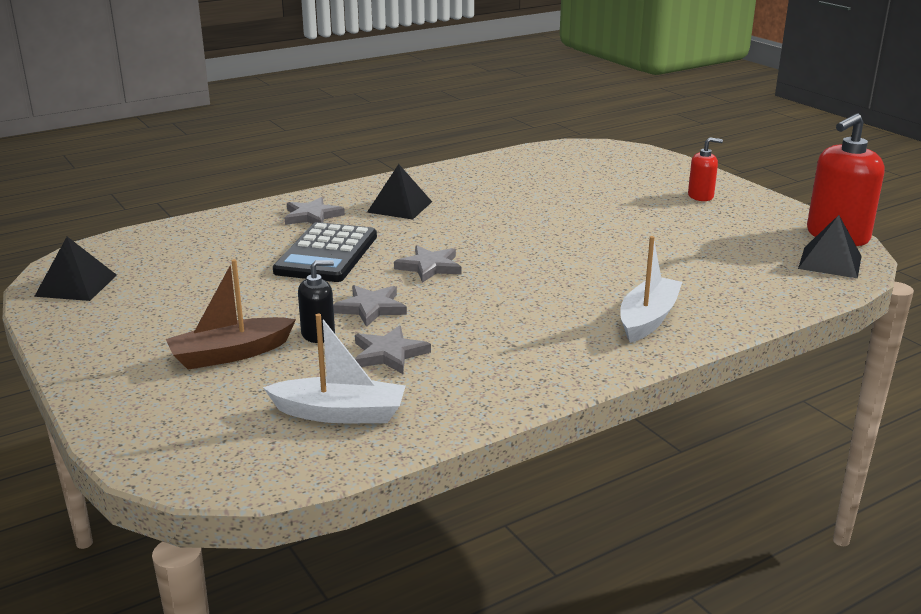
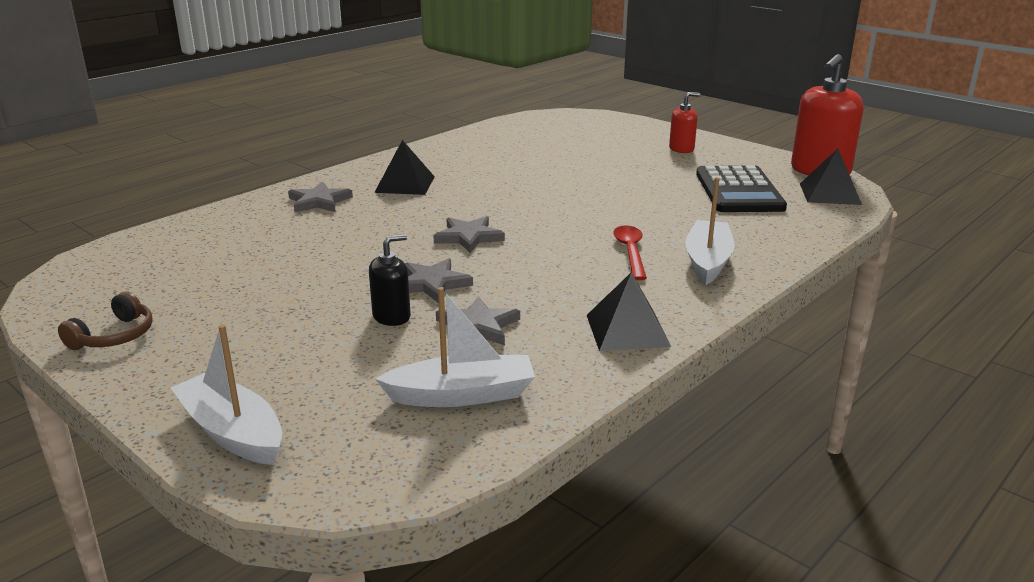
camera: 15 degrees left, 0 degrees up
black pyramid [34,237,117,301] -> black pyramid moved to [587,272,671,351]
brown boat [166,259,296,369] -> none
black calculator [273,222,377,282] -> black calculator moved to [696,165,787,212]
none -> brown headphones [58,291,153,350]
none -> white boat [171,324,282,465]
none -> red spoon [613,225,647,280]

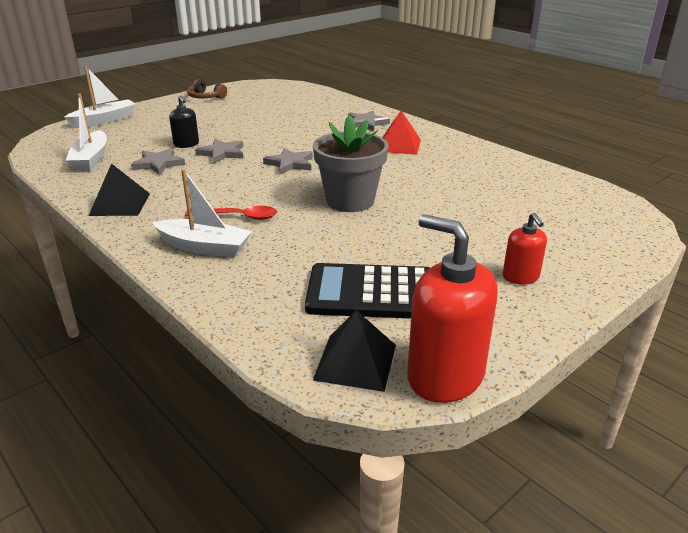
camera: 95 degrees right, 5 degrees up
black pyramid [374,140,435,195] -> red pyramid [382,111,421,155]
none -> grey flower pot [313,115,389,212]

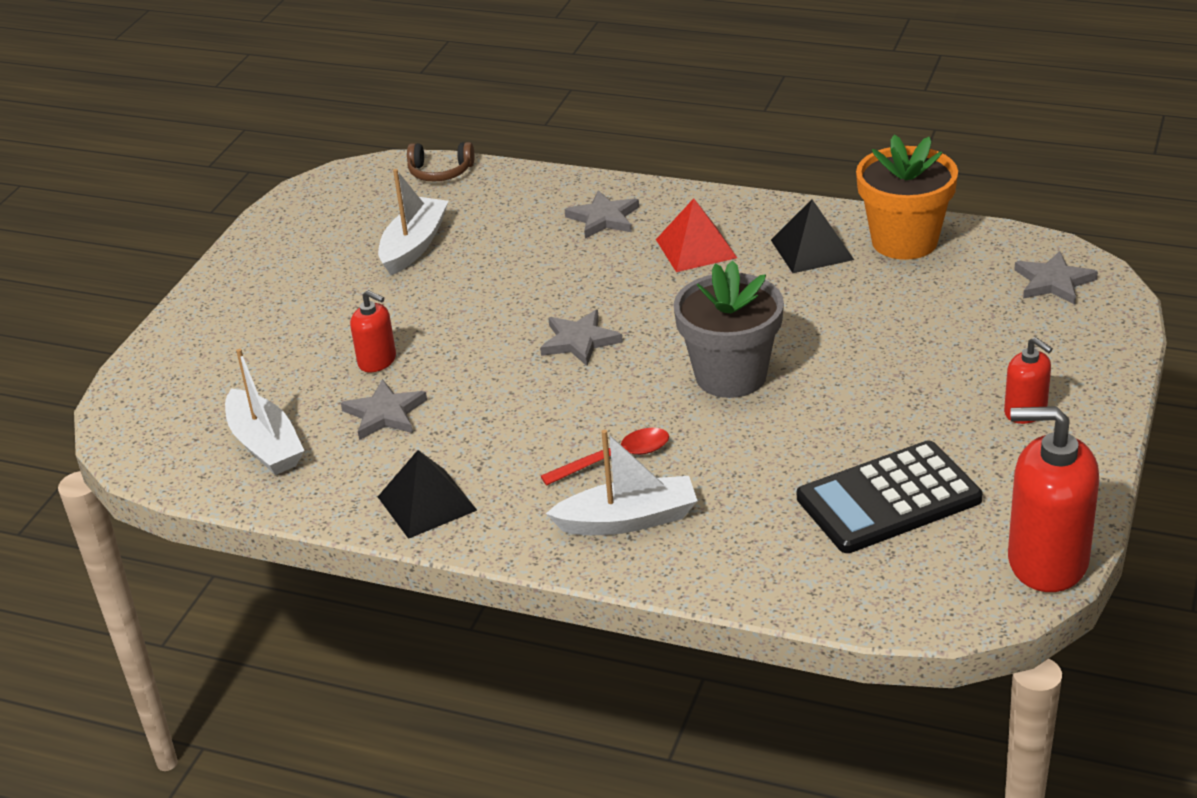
camera: 25 degrees left, 5 degrees up
white boat [64,66,136,128] -> white boat moved to [378,169,448,275]
black soap dispenser [169,95,199,148] -> red soap dispenser [350,290,396,372]
brown headphones [187,79,227,99] -> brown headphones moved to [407,142,474,182]
grey star [195,139,243,164] -> grey star moved to [1014,251,1098,305]
black pyramid [313,310,396,392] -> black pyramid moved to [771,199,854,273]
none -> orange flower pot [856,135,958,260]

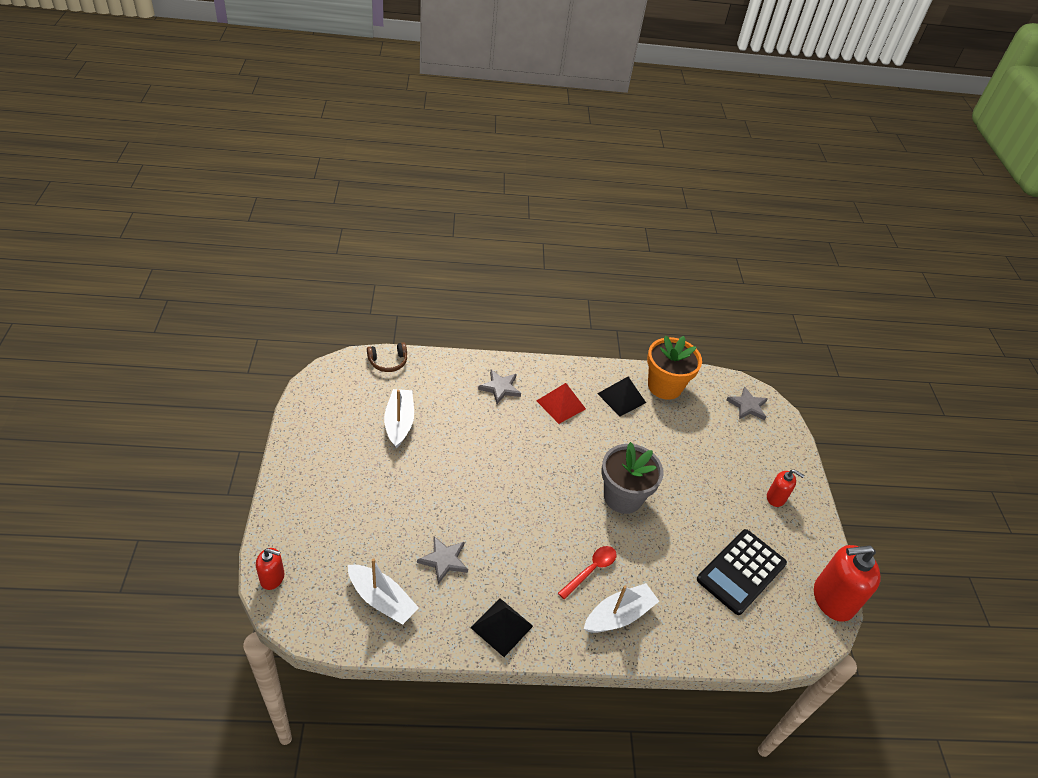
camera: 30 degrees left, 10 degrees up
red soap dispenser [350,290,396,372] -> red soap dispenser moved to [256,548,284,590]
grey star [540,310,623,366] -> none

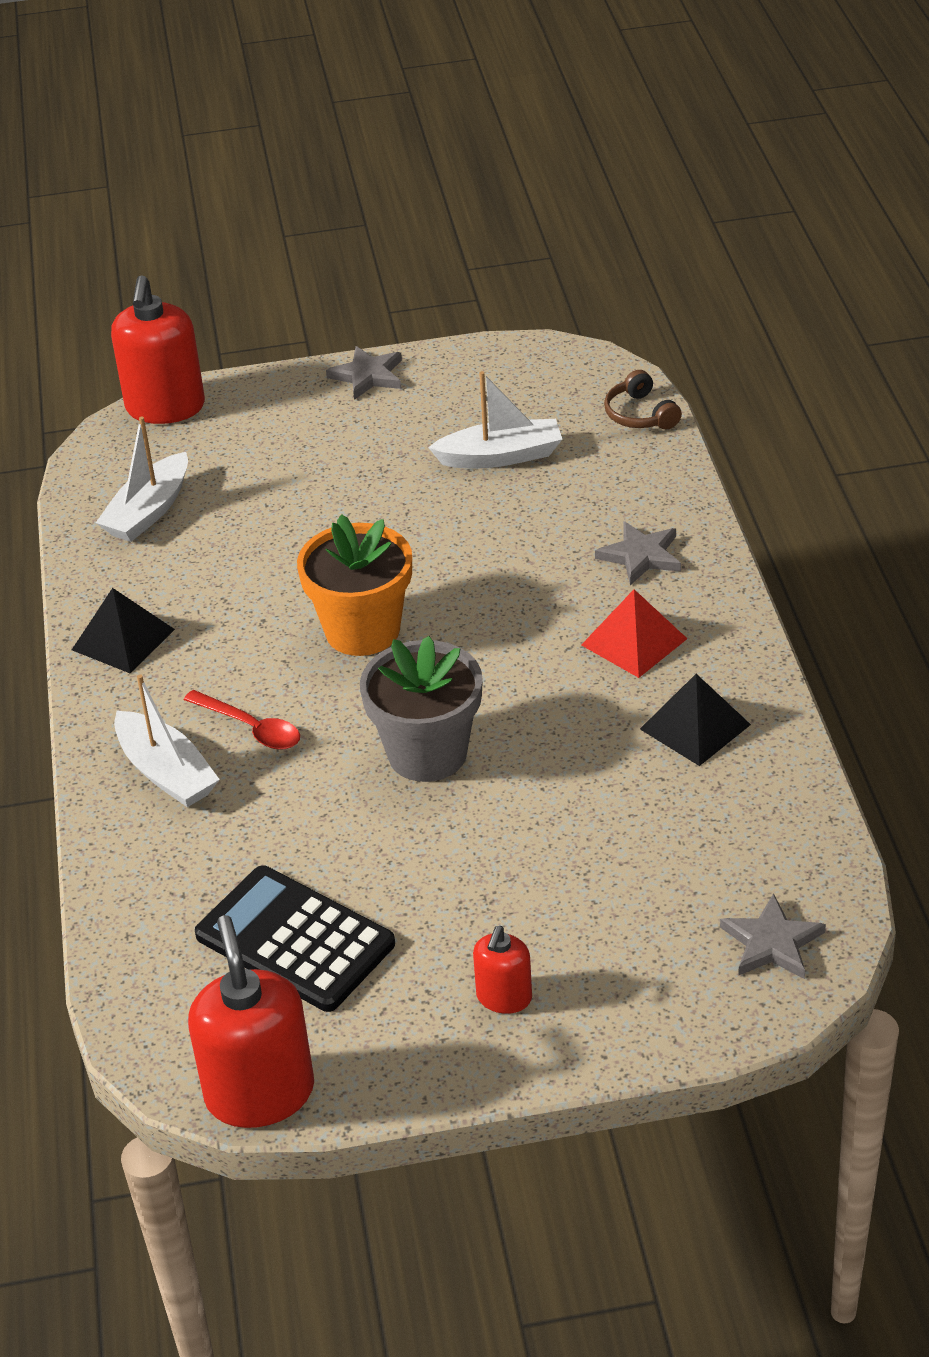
camera: 90 degrees right, 5 degrees down
red soap dispenser [256,548,284,590] -> red soap dispenser [111,275,205,424], size x1.89
grey star [417,536,468,584] -> grey star moved to [326,346,402,400]
orange flower pot [647,336,702,400] -> orange flower pot moved to [297,514,412,656]

